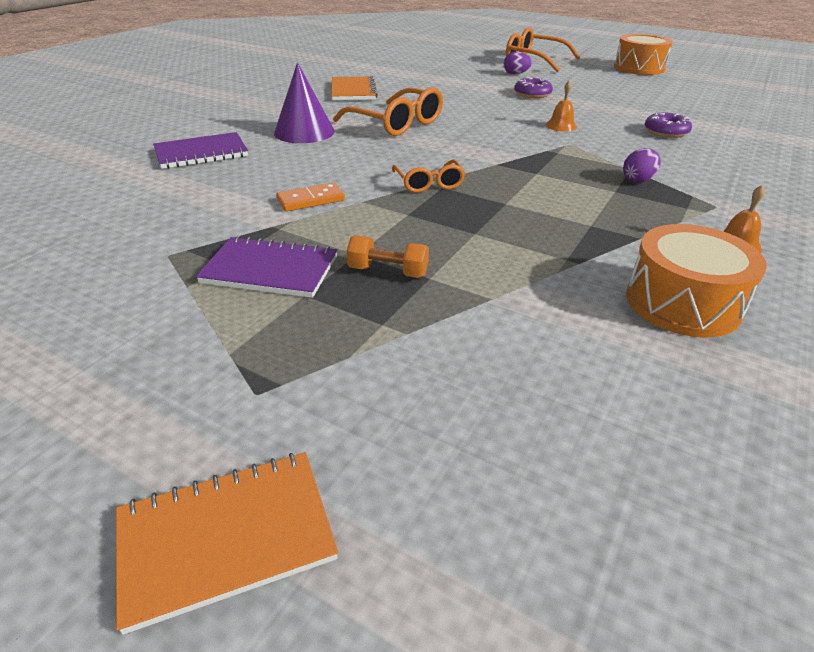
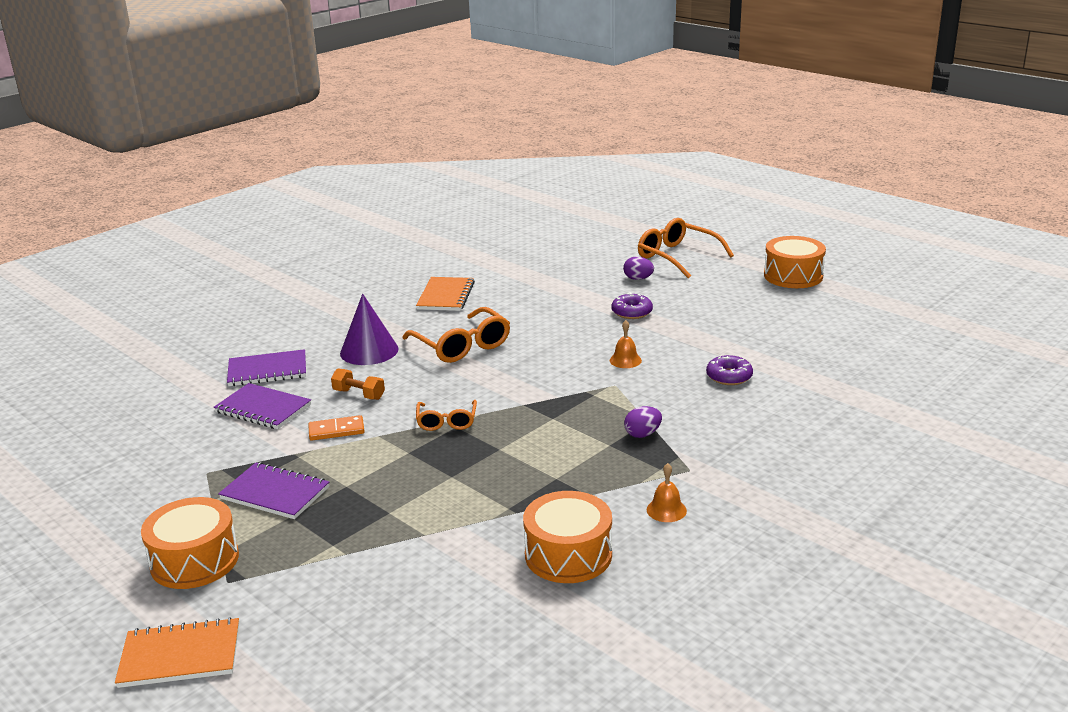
camera: 15 degrees right, 10 degrees down
orange dumbbell [346,235,429,278] -> orange dumbbell moved to [331,368,385,400]
none -> orange drum [141,497,239,589]
none -> purple notebook [213,383,311,429]

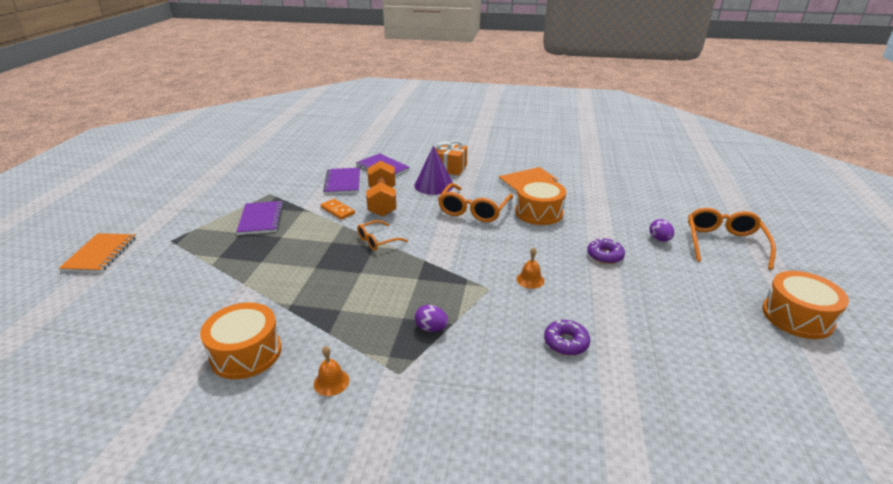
camera: 55 degrees right, 5 degrees up
orange notebook [115,617,239,688] -> orange notebook turned 45 degrees clockwise [59,233,136,273]
orange drum [141,497,239,589] -> orange drum moved to [515,179,566,225]
orange dumbbell [331,368,385,400] -> orange dumbbell [366,161,397,217], size x1.91
none -> orange gift [435,140,467,175]

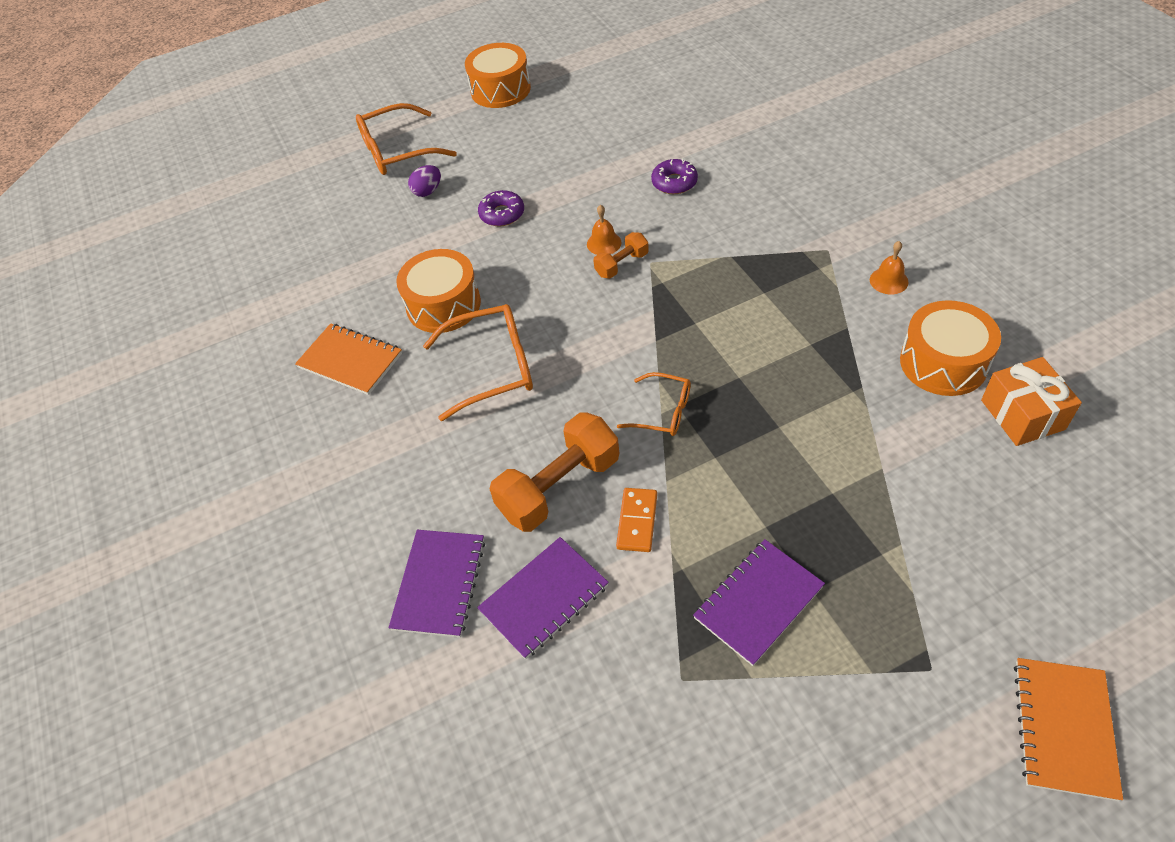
camera: 120 degrees left, 20 degrees up
orange notebook [59,233,136,273] -> orange notebook turned 45 degrees counterclockwise [1014,658,1123,801]
purple cone [414,145,453,195] -> none
purple egg [415,305,448,332] -> none
orange gift [435,140,467,175] -> orange gift moved to [981,357,1082,446]
none -> orange dumbbell [593,232,649,279]

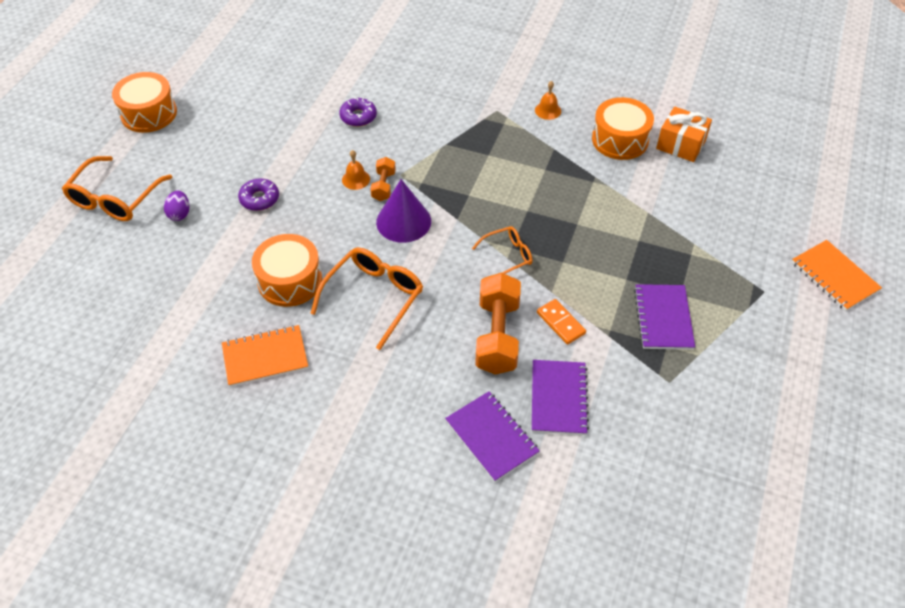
camera: 50 degrees left, 0 degrees up
none -> purple cone [376,179,431,243]

